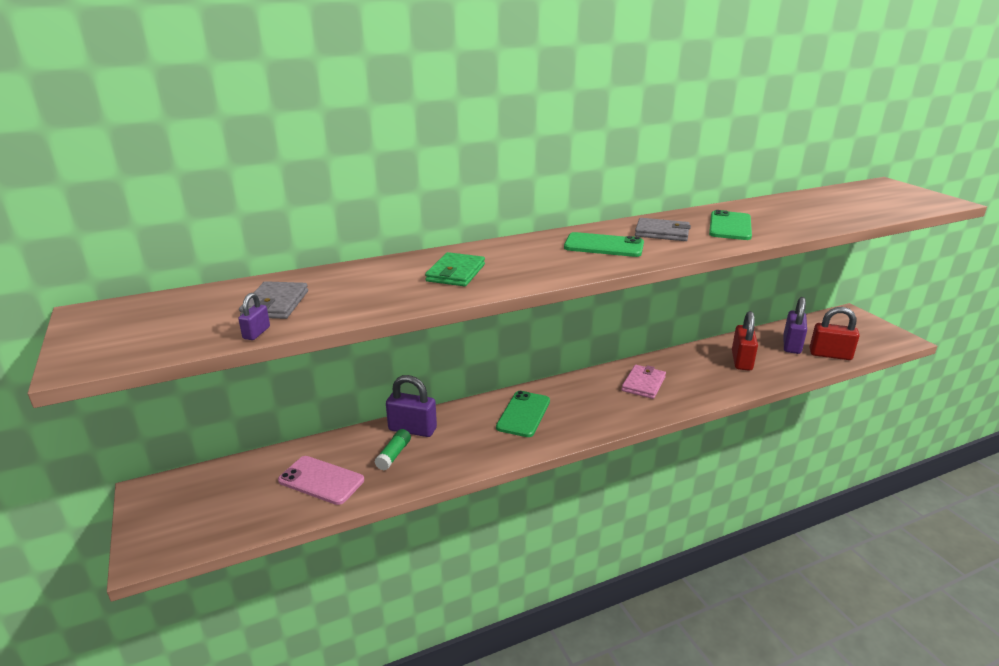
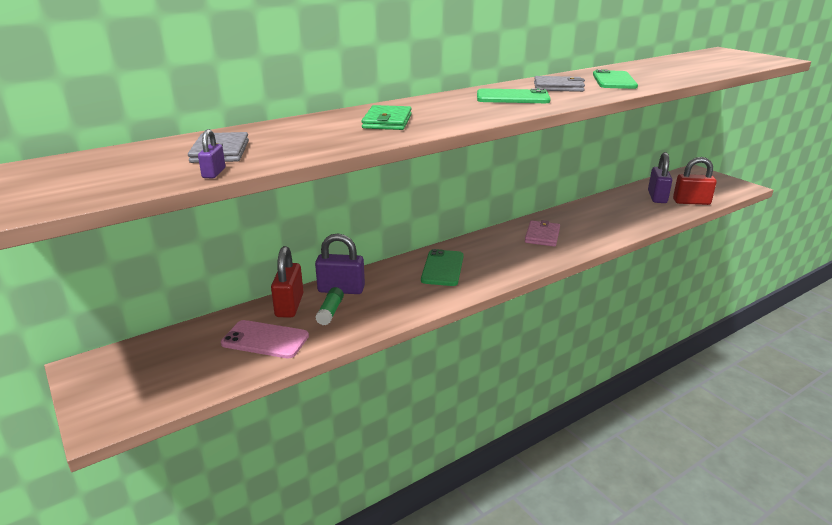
camera: 10 degrees left, 0 degrees up
red padlock [732,311,758,371] -> red padlock moved to [271,246,303,317]

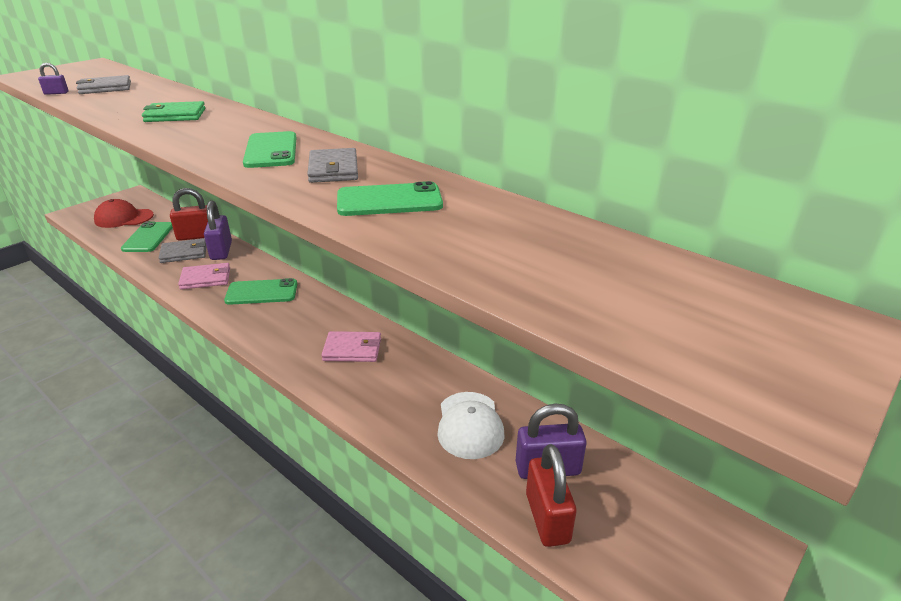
camera: 75 degrees right, 5 degrees up
pink phone [221,320,309,358] -> green phone [121,221,173,252]
green glue stick [315,287,344,325] -> grey wallet [159,238,206,263]
none -> red cap [94,199,154,228]
none -> pink wallet [178,263,230,290]
none -> white cap [437,392,504,459]

